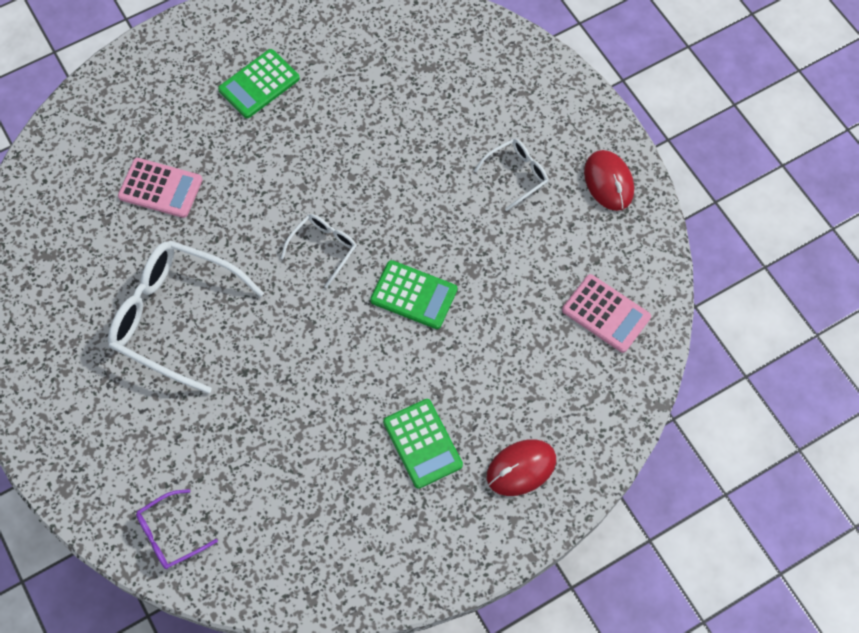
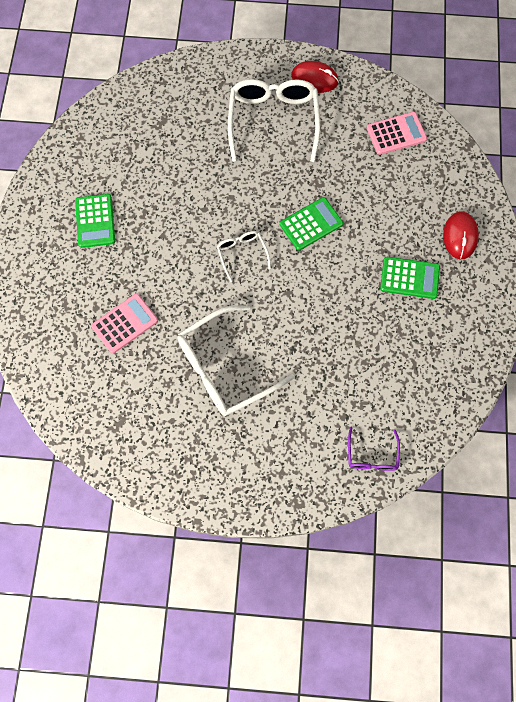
camera: 55 degrees left, 5 degrees up
white glasses [474,139,548,211] -> white glasses [228,79,320,162], size x2.01

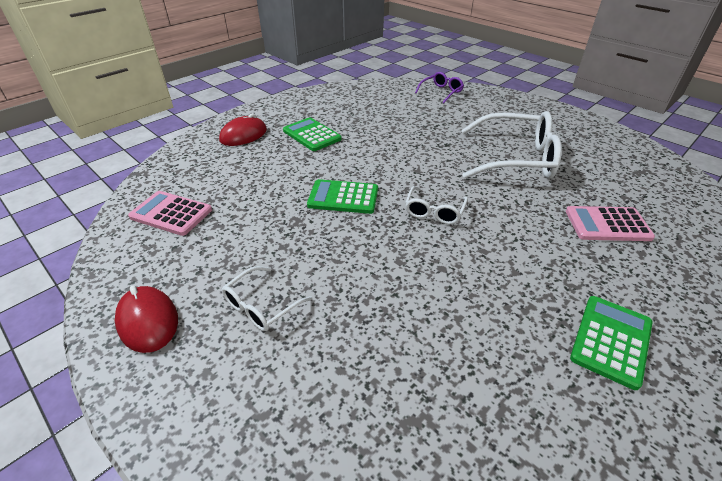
camera: 140 degrees left, 30 degrees down
white glasses [228,79,320,162] -> white glasses [222,266,312,331], size x0.50

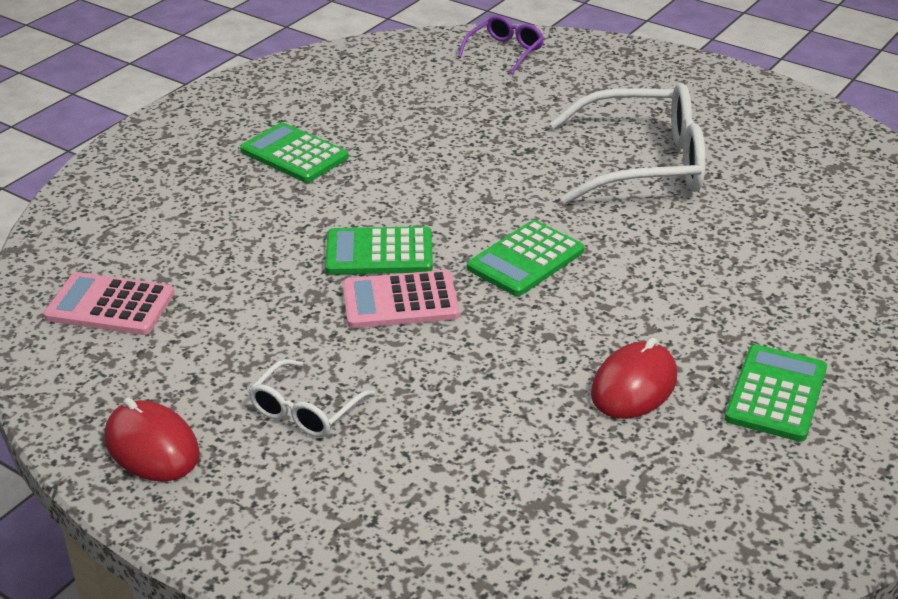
camera: 10 degrees left, 5 degrees down
red mouse [219,114,267,146] -> red mouse moved to [591,337,677,419]
white glasses [405,186,468,224] -> green calculator [467,220,584,296]
pink calculator [566,206,655,241] -> pink calculator moved to [342,270,460,328]

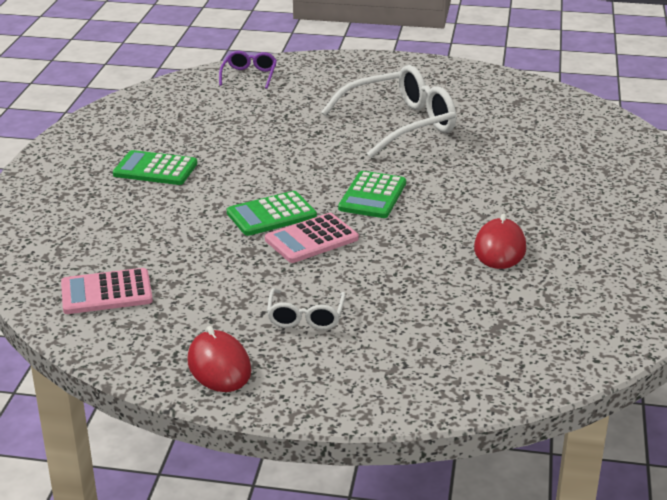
camera: 25 degrees left, 5 degrees down
red mouse [105,398,200,482] -> red mouse turned 45 degrees clockwise [187,326,251,392]
green calculator [725,344,827,442] -> none

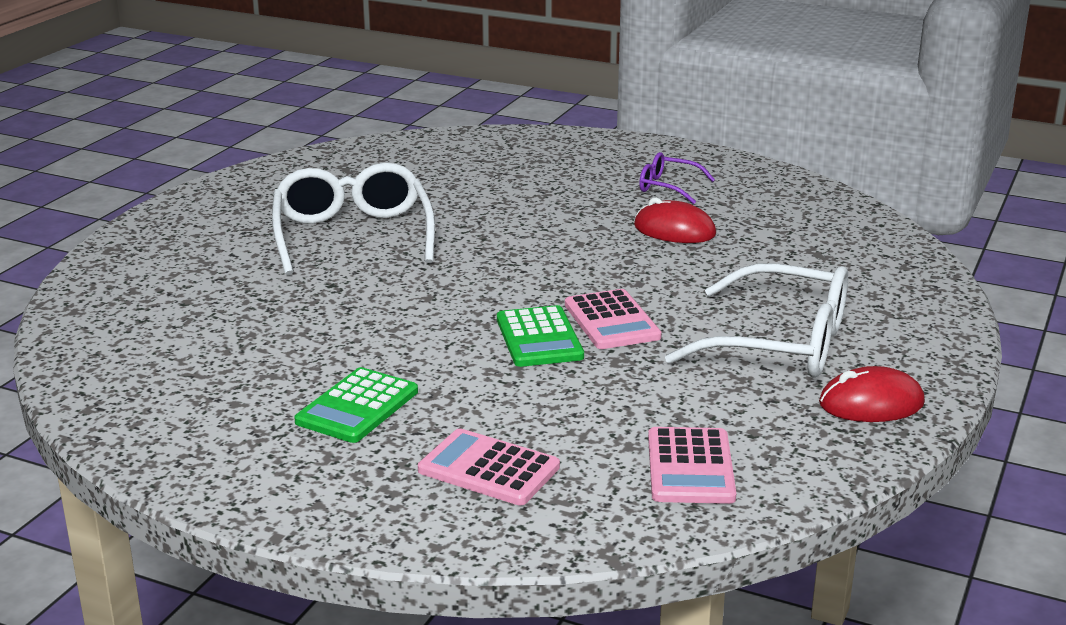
camera: 75 degrees left, 5 degrees down
purple glasses [219,51,277,89] -> purple glasses moved to [639,152,715,204]
white glasses [267,288,346,330] -> white glasses [665,263,848,378], size x2.01
green calculator [338,171,406,218] -> none
none -> pink calculator [418,428,560,505]

